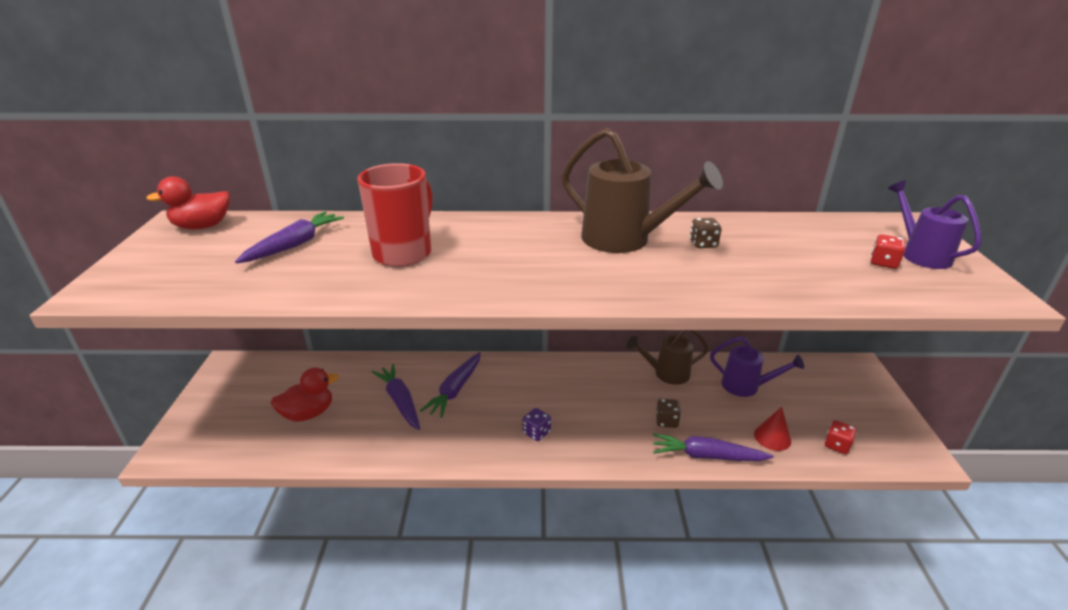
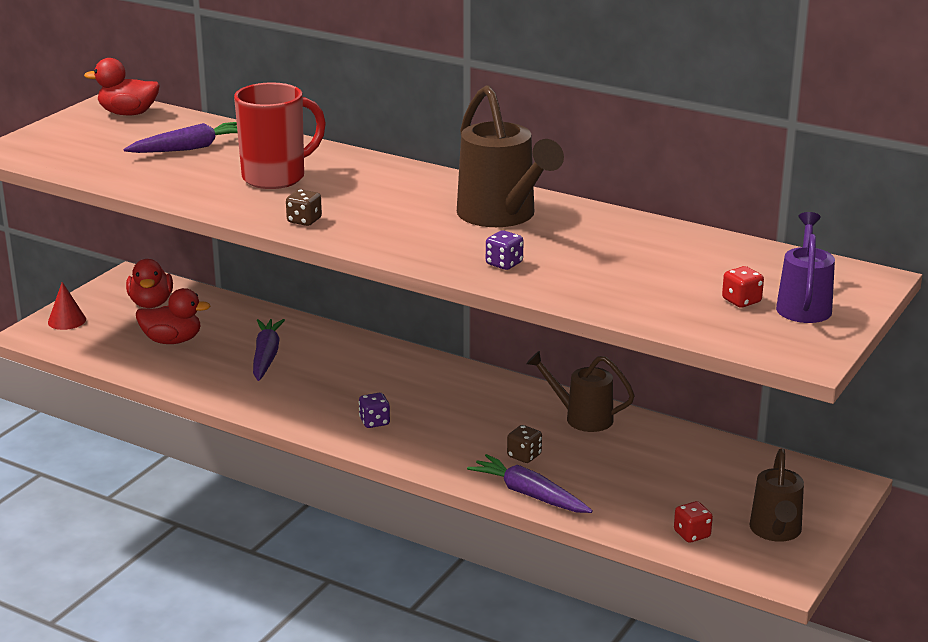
camera: 30 degrees right, 5 degrees down
purple carrot [420,352,481,418] -> none
brown dice [690,218,722,248] -> brown dice moved to [286,189,322,226]
purple watering can [710,336,804,397] -> none
red cone [754,407,791,451] -> red cone moved to [48,282,86,330]
none -> red duck [126,259,173,308]
none -> purple dice [486,230,524,270]
none -> brown watering can [750,449,804,542]

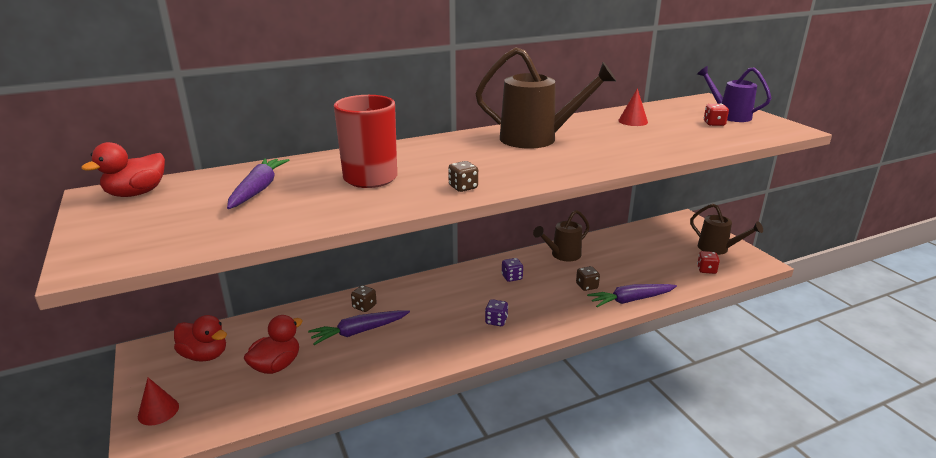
camera: 55 degrees left, 0 degrees up
purple carrot [253,319,285,381] -> purple carrot turned 60 degrees counterclockwise [308,310,410,345]
purple dice [486,230,524,270] -> purple dice moved to [502,258,523,282]
none -> brown dice [351,285,377,312]
none -> red cone [618,88,648,126]

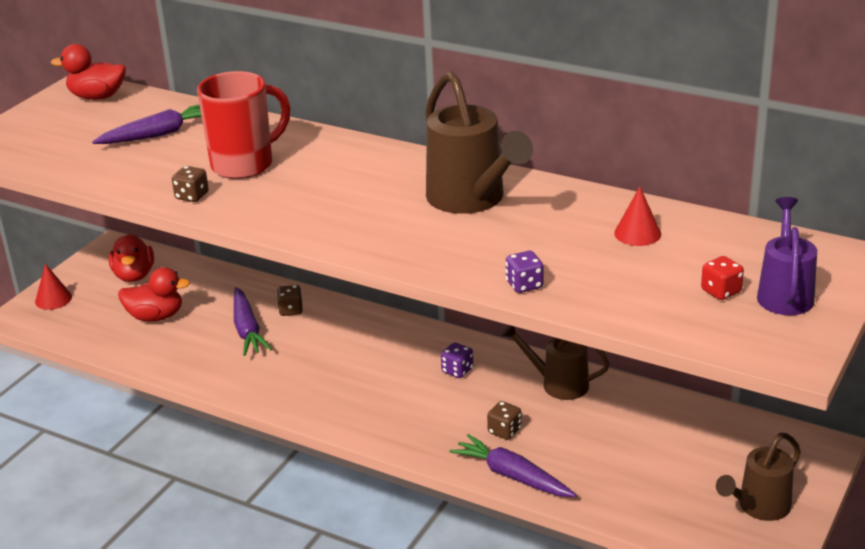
camera: 55 degrees right, 5 degrees up
purple carrot [308,310,410,345] -> purple carrot turned 135 degrees counterclockwise [234,287,272,356]
brown dice [448,161,478,192] -> brown dice moved to [172,166,209,202]
purple dice [485,299,508,326] -> purple dice moved to [506,251,544,293]
brown watering can [690,204,763,255] -> brown watering can turned 45 degrees clockwise [716,433,801,521]
red dice [697,251,720,274] -> none

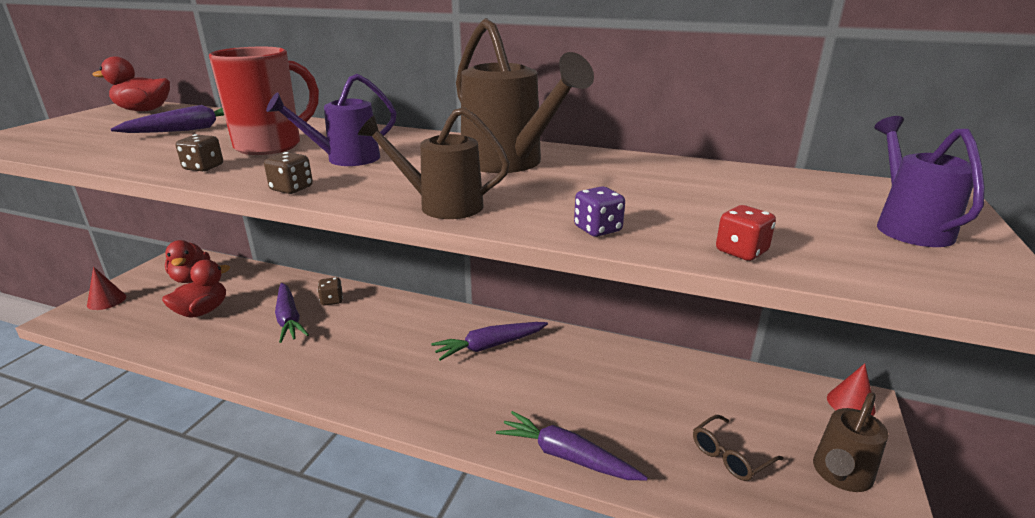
camera: 10 degrees left, 5 degrees down
red duck [118,267,190,322] -> red duck turned 45 degrees counterclockwise [162,260,230,318]
purple dice [441,342,473,378] -> purple carrot [431,322,548,361]
brown dice [487,401,522,440] -> brown dice moved to [264,152,313,194]
brown watering can [501,325,610,400] -> brown watering can moved to [358,107,510,219]
red cone [614,187,661,246] -> red cone moved to [827,364,876,416]
red dice [701,256,744,300] -> red dice moved to [716,205,776,261]
none -> purple watering can [266,74,397,166]
none -> brown glasses [693,415,783,481]

